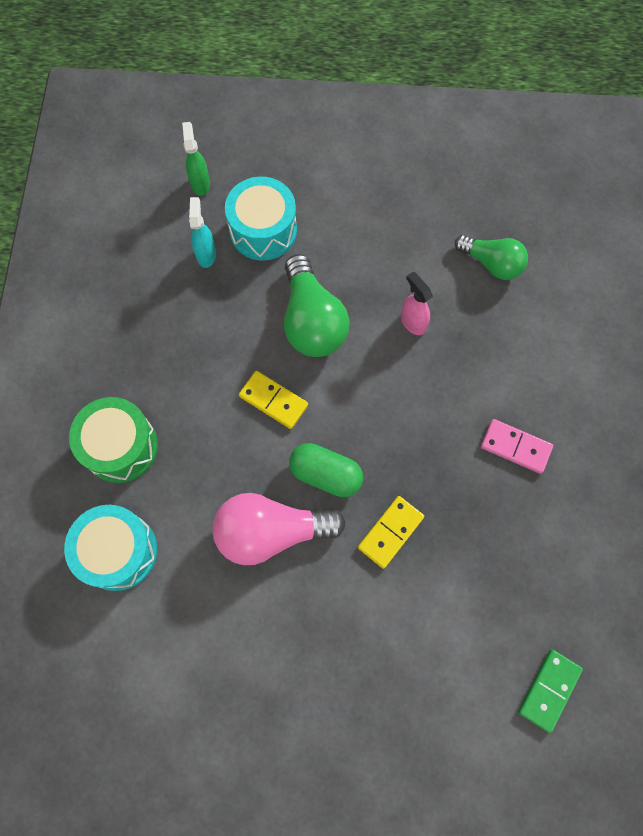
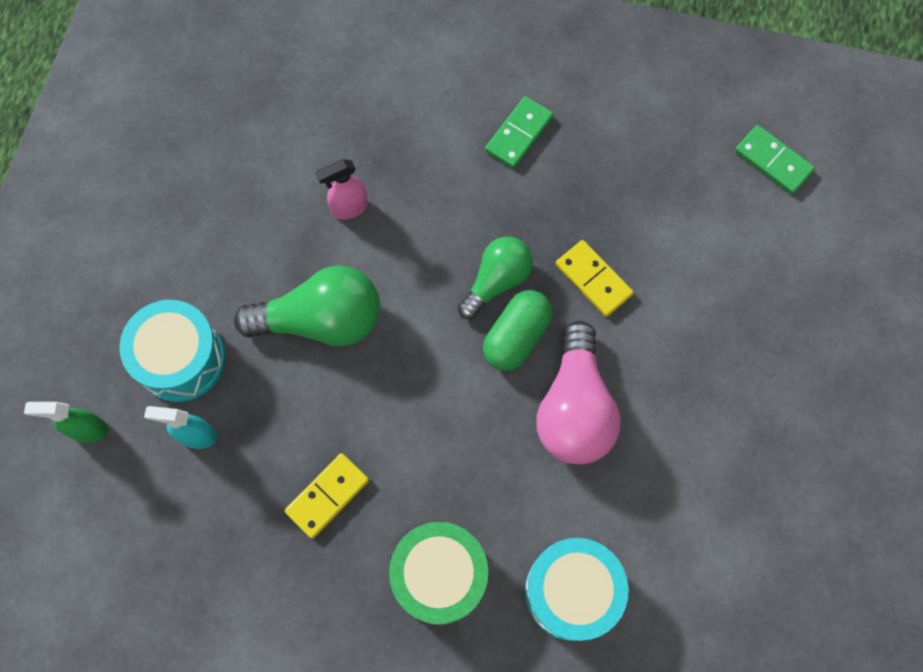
camera: 80 degrees left, 0 degrees up
yellow domino [239,371,308,429] -> yellow domino moved to [285,453,369,539]
green light bulb [455,235,528,280] -> green light bulb moved to [458,237,533,319]
pink domino [481,419,553,474] -> green domino [485,96,554,169]

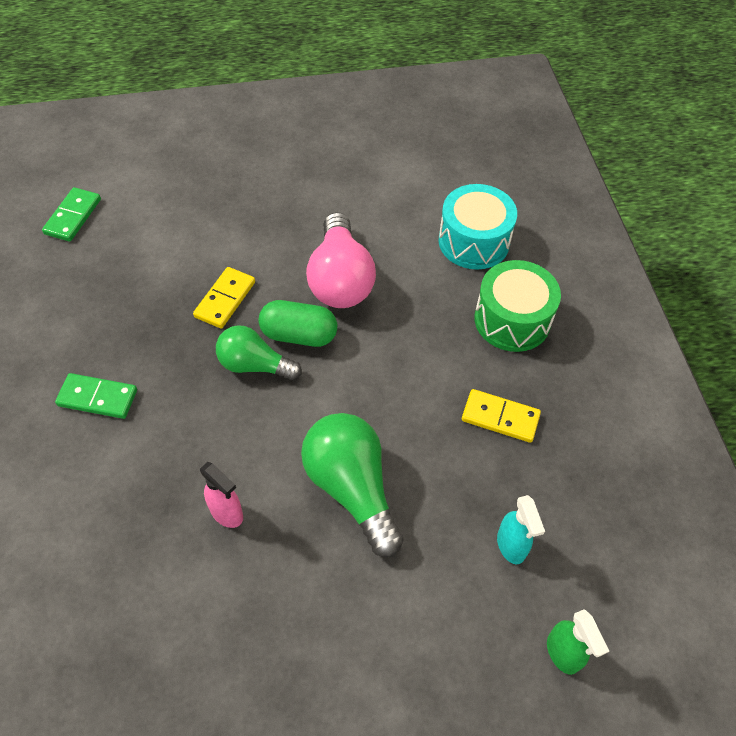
camera: 115 degrees left, 15 degrees down
turquoise drum [119,300,226,402] -> none
pink light bulb [536,321,621,464] -> pink light bulb turned 105 degrees clockwise [306,212,376,308]

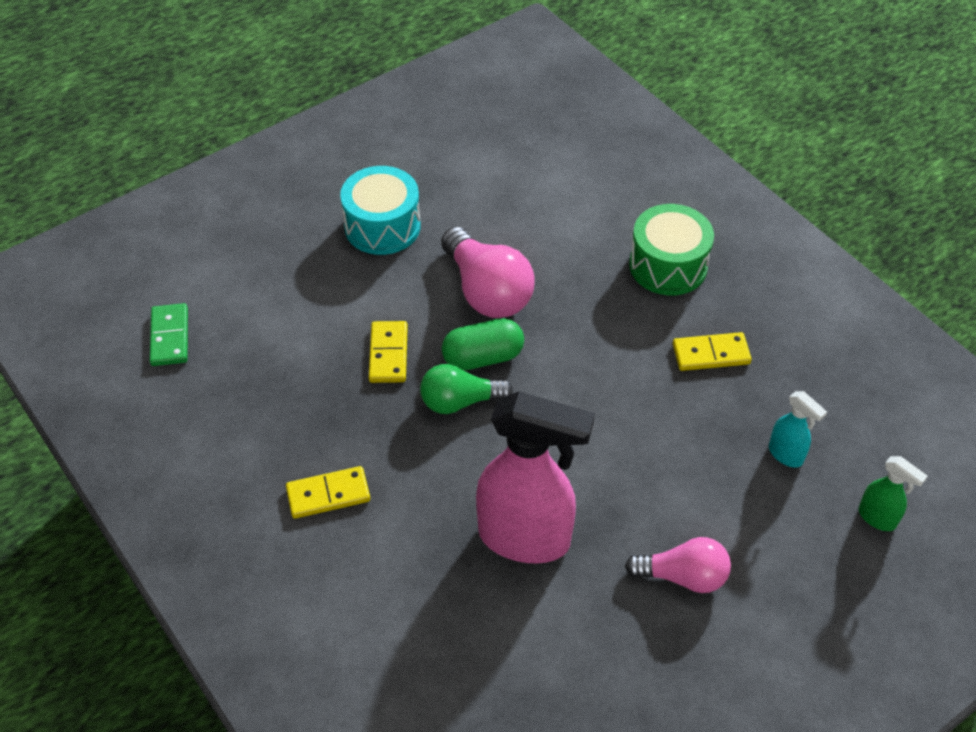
camera: 25 degrees left, 5 degrees down
green domino [55,373,137,419] -> yellow domino [286,466,370,519]
pink spray bottle [200,462,243,528] -> pink spray bottle [476,391,595,564], size x2.24
green light bulb [301,413,404,557] -> none
turquoise drum [439,184,517,270] -> turquoise drum moved to [340,166,421,255]
none -> pink light bulb [625,537,731,593]

